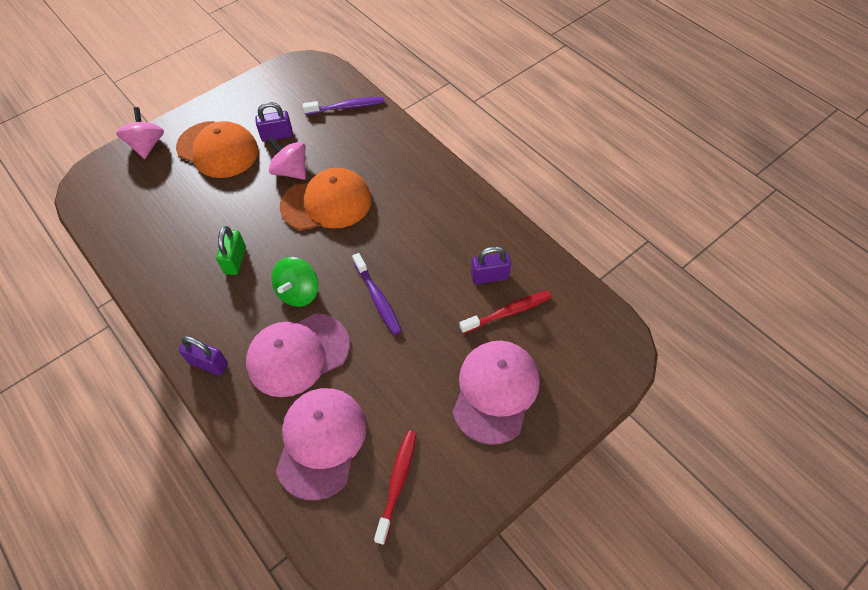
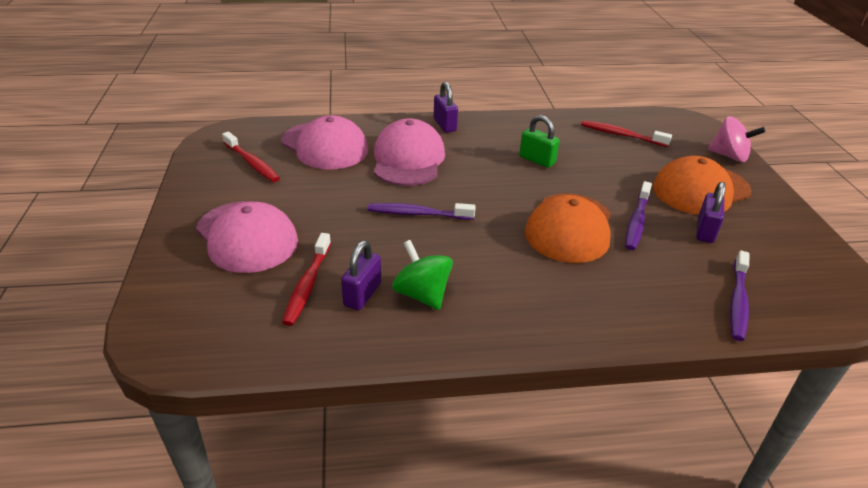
camera: 120 degrees right, 20 degrees down
purple padlock [179,336,228,375] -> purple padlock turned 75 degrees counterclockwise [434,82,458,133]
pink spinning top [268,137,306,180] -> purple toothbrush [625,181,652,250]
green spinning top [271,257,318,307] -> green spinning top moved to [392,240,453,310]
none -> red toothbrush [581,120,672,147]

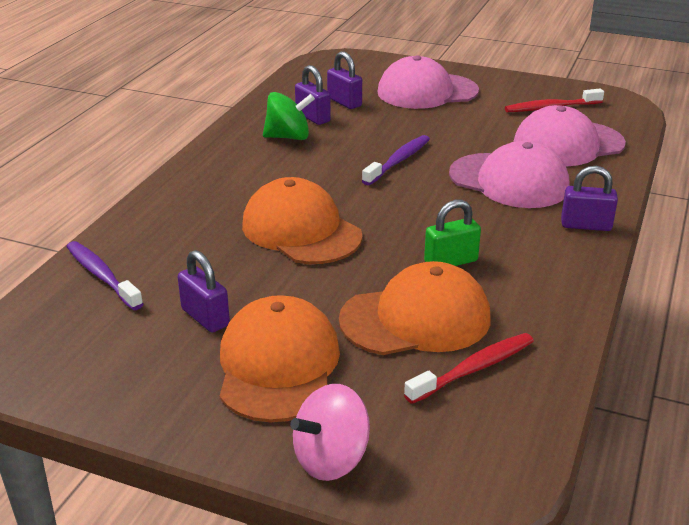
camera: 120 degrees right, 5 degrees down
red toothbrush [282,233,331,326] -> purple padlock [327,51,362,109]
purple toothbrush [625,181,652,250] -> none
none -> orange cap [339,261,490,355]

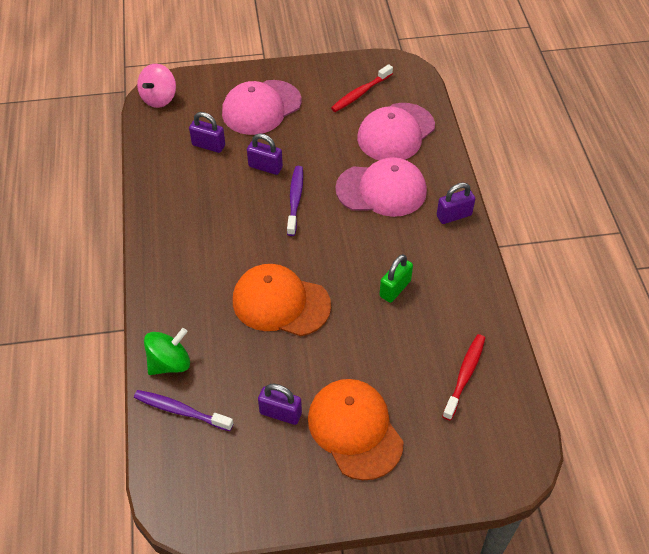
camera: 30 degrees left, 20 degrees up
green spinning top [263,92,315,140] -> green spinning top moved to [144,328,190,375]
pink spinning top [290,384,370,481] -> pink spinning top moved to [137,64,176,108]
purple padlock [295,65,331,125] -> purple padlock moved to [247,133,283,175]
orange cap [339,261,490,355] -> none

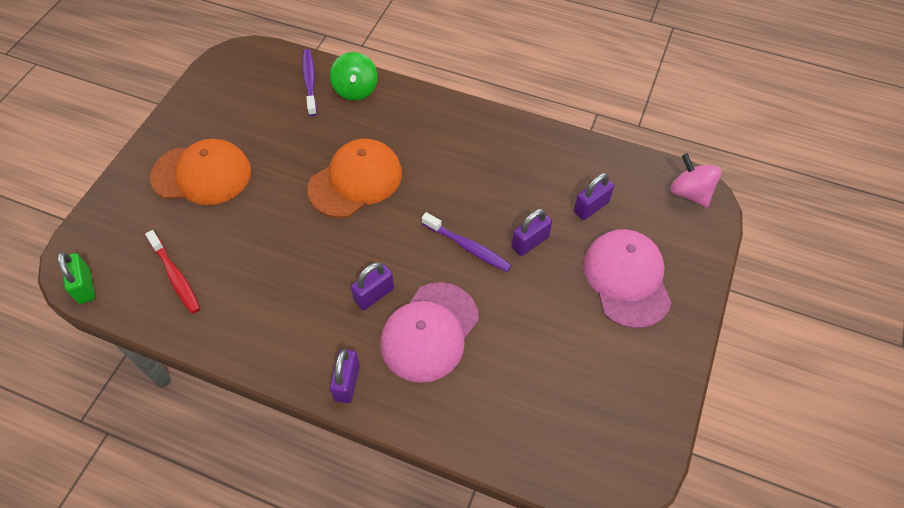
camera: 120 degrees right, 5 degrees up
purple toothbrush [134,390,234,431] -> purple toothbrush turned 60 degrees counterclockwise [302,49,317,116]
purple padlock [258,384,302,425] -> purple padlock moved to [351,262,394,310]
red toothbrush [331,64,393,112] -> none
pink cap [357,103,435,160] -> none
green padlock [379,254,413,303] -> green padlock moved to [58,252,95,304]

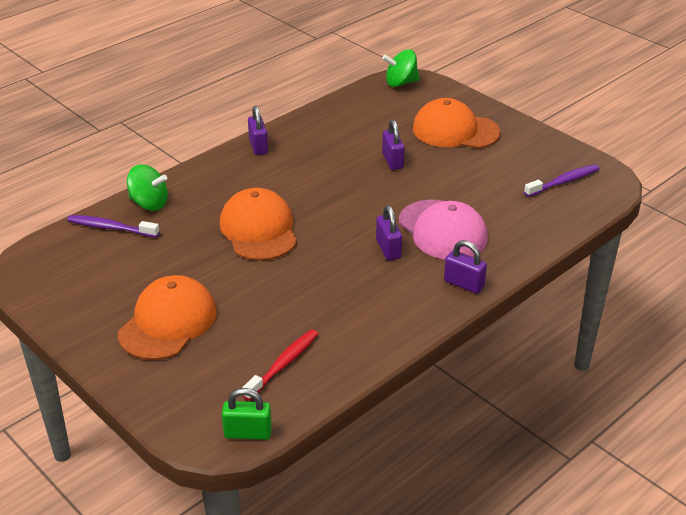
camera: 65 degrees left, 20 degrees down
red toothbrush [145,230,200,314] -> red toothbrush turned 45 degrees counterclockwise [242,329,318,401]
purple toothbrush [422,212,512,272] -> purple toothbrush moved to [524,164,600,197]
purple padlock [574,173,614,220] -> purple padlock moved to [248,106,268,155]
pink cap [583,229,671,328] -> orange cap [413,98,500,149]
pink spinning top [670,153,722,207] -> green spinning top [382,49,419,87]

